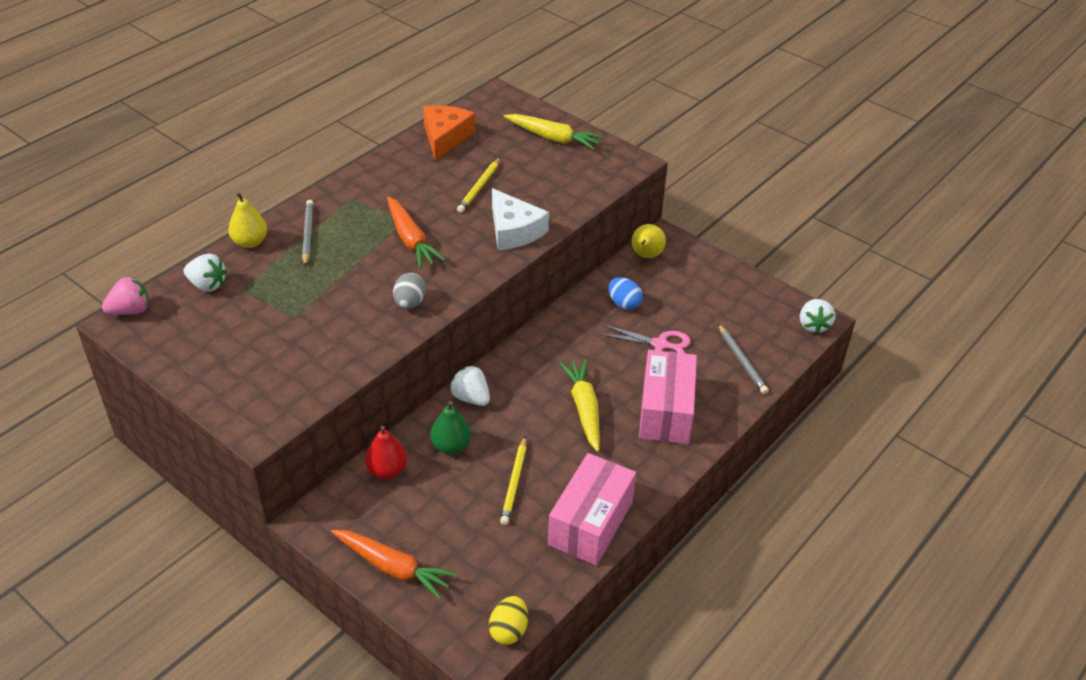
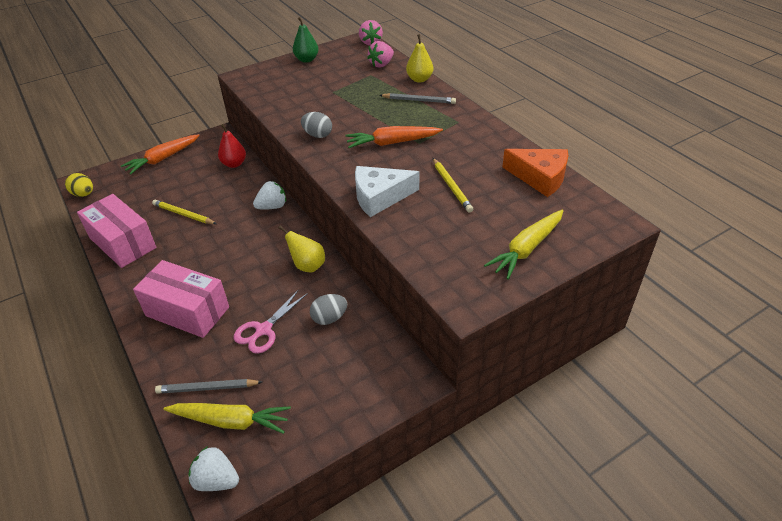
camera: 110 degrees right, 0 degrees up
white strawberry [183,254,227,292] -> pink strawberry [367,41,394,68]
green pear [430,401,471,454] -> green pear moved to [293,17,319,63]
yellow pencil [457,157,501,213] -> yellow pencil turned 150 degrees counterclockwise [433,158,473,213]
yellow carrot [559,359,600,452] -> yellow carrot moved to [163,403,291,434]
blue egg [609,277,643,310] -> grey egg [310,294,347,325]
yellow pear [631,224,666,258] -> yellow pear moved to [279,225,325,272]

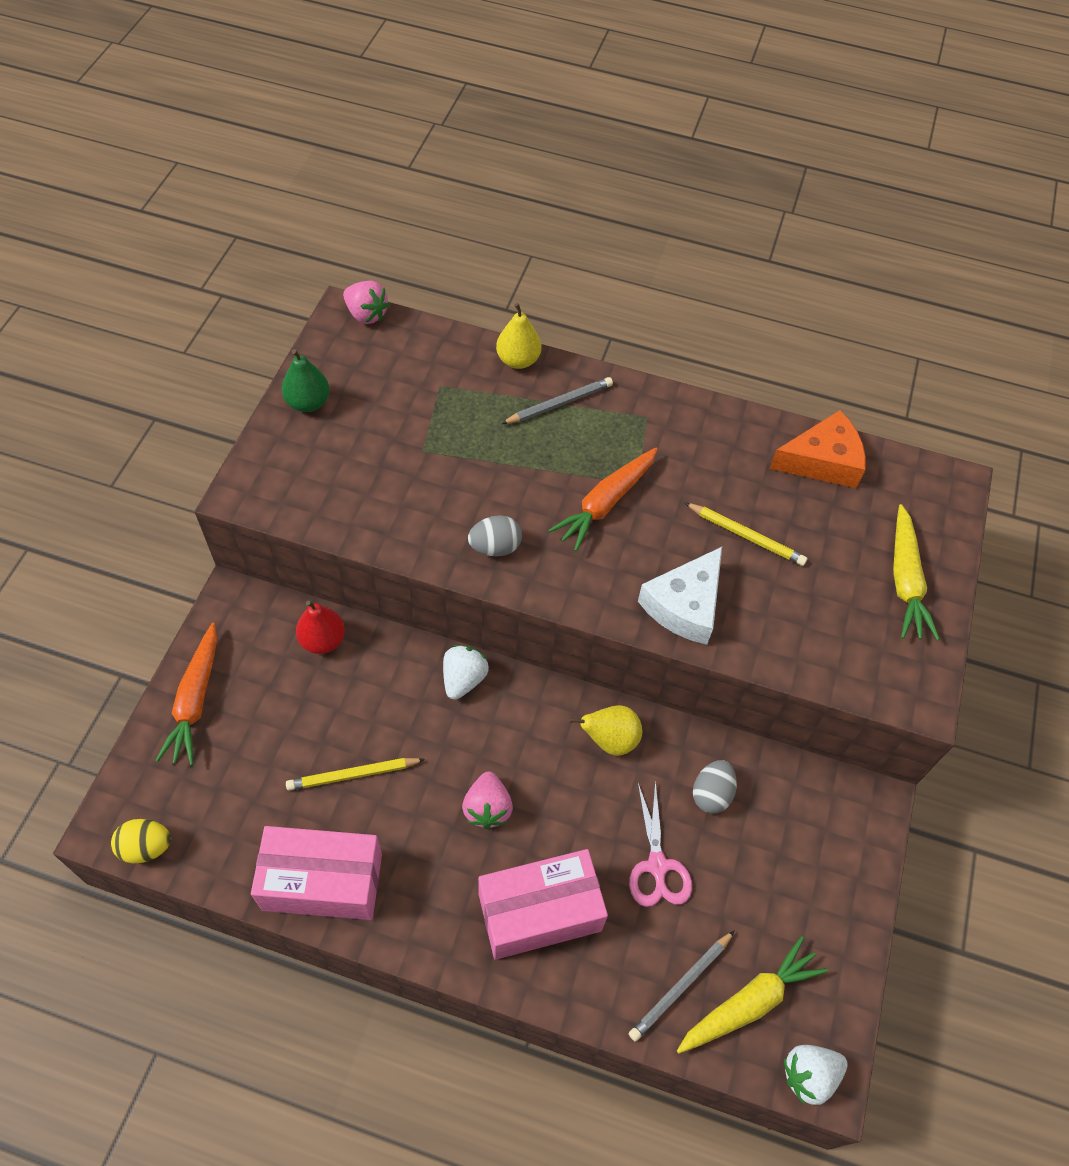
camera: 45 degrees left, 15 degrees up
pink strawberry [367,41,394,68] -> pink strawberry moved to [462,771,513,829]

